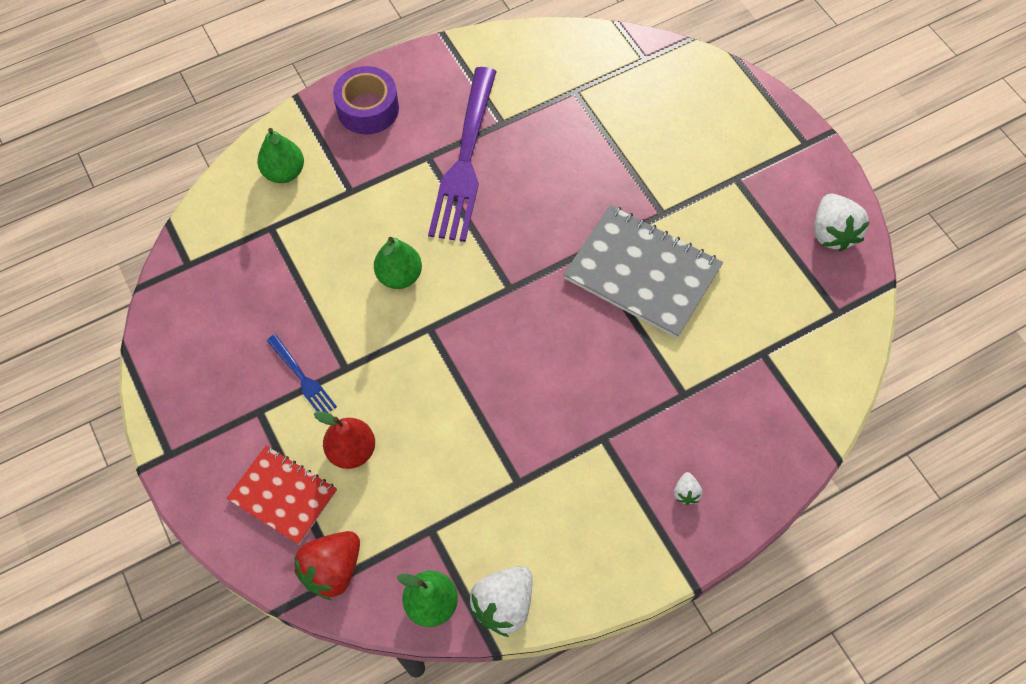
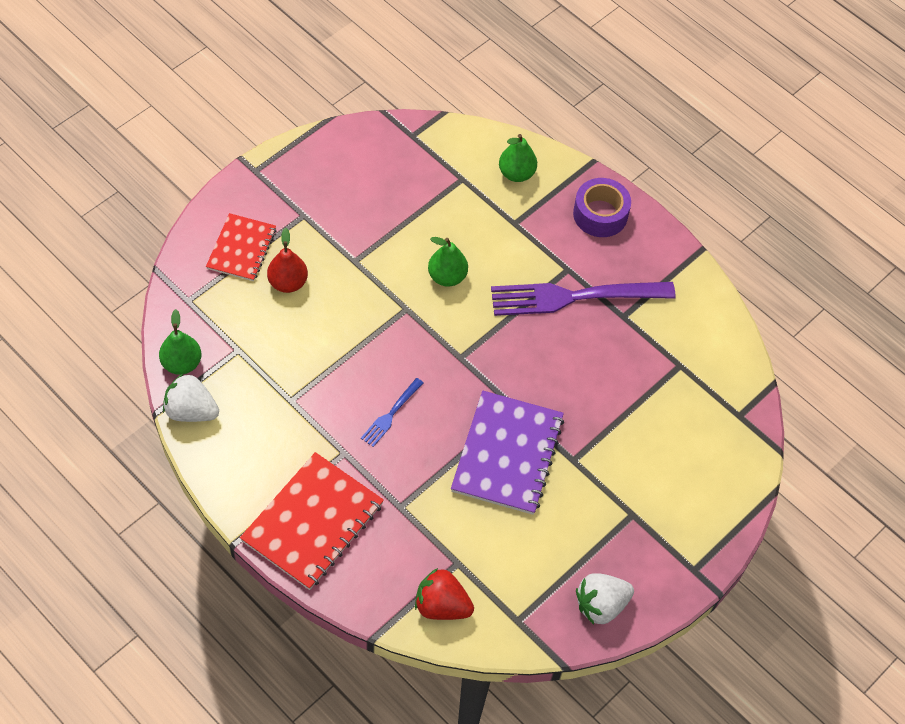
camera: 70 degrees right, 5 degrees down
blue fork [266,334,337,413] -> blue fork moved to [361,378,424,447]
red strawberry [294,531,360,600] -> red strawberry moved to [415,568,474,620]
grey notebook [563,205,723,338] -> purple notebook [451,390,564,515]
white strawberry [674,472,702,505] -> red notebook [240,452,384,590]

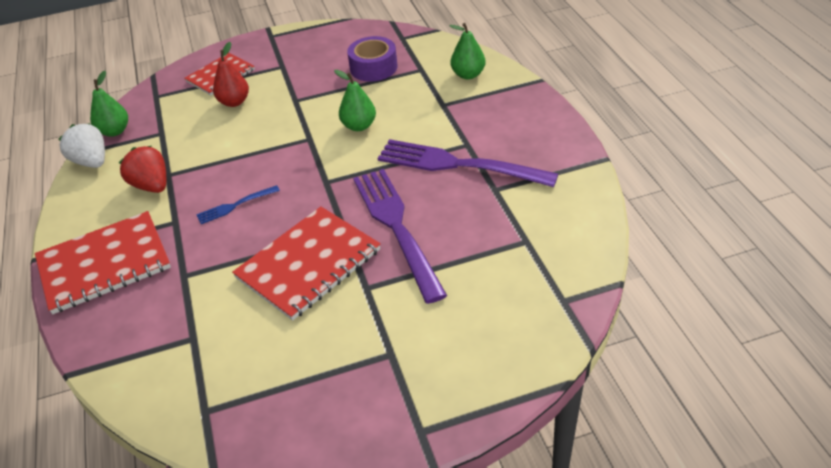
camera: 35 degrees right, 15 degrees down
red strawberry [415,568,474,620] -> red strawberry moved to [119,146,166,193]
purple notebook [451,390,564,515] -> red notebook [232,207,381,321]
purple tape [573,178,631,237] -> purple tape moved to [347,36,397,82]
white strawberry [576,573,634,625] -> none
none -> purple fork [353,169,447,304]

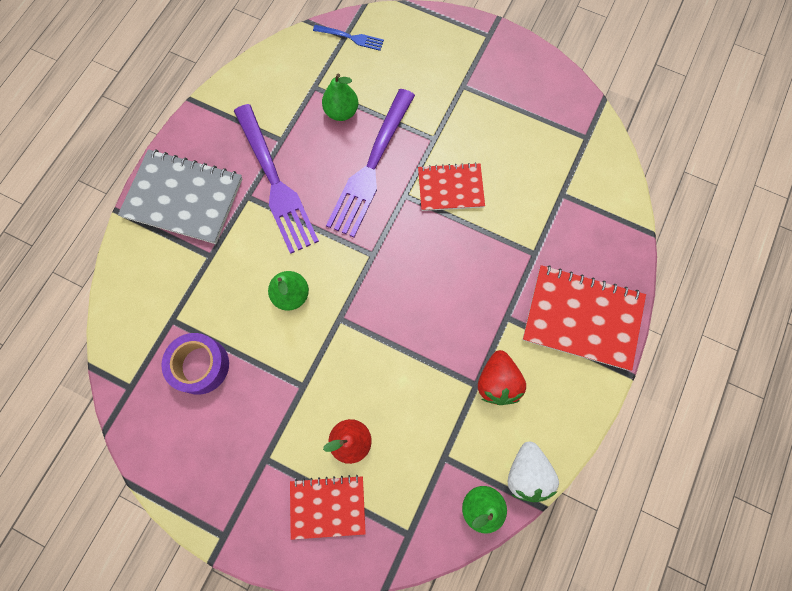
camera: 140 degrees left, 30 degrees up
blue fork [196,185,280,224] -> blue fork moved to [313,25,384,51]
red notebook [232,207,381,321] -> red notebook [418,163,485,211], size x0.62
green pear [450,23,486,79] -> green pear moved to [322,73,358,121]
none -> grey notebook [118,149,243,244]

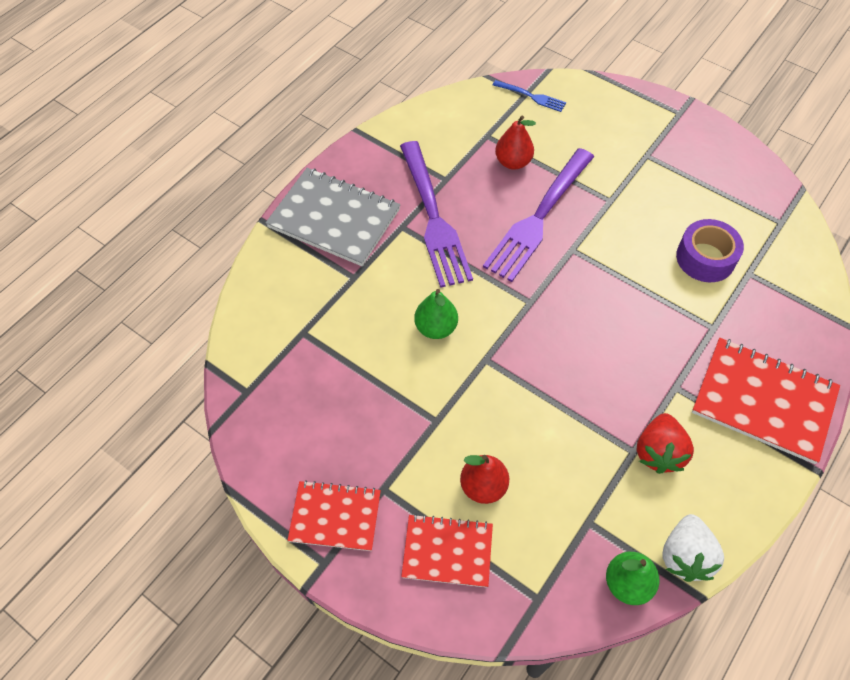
camera: 10 degrees right, 15 degrees down
purple tape [161,333,229,395] -> purple tape moved to [676,219,744,282]
green pear [322,73,358,121] -> red pear [495,116,536,170]
red notebook [418,163,485,211] -> red notebook moved to [287,480,381,551]

